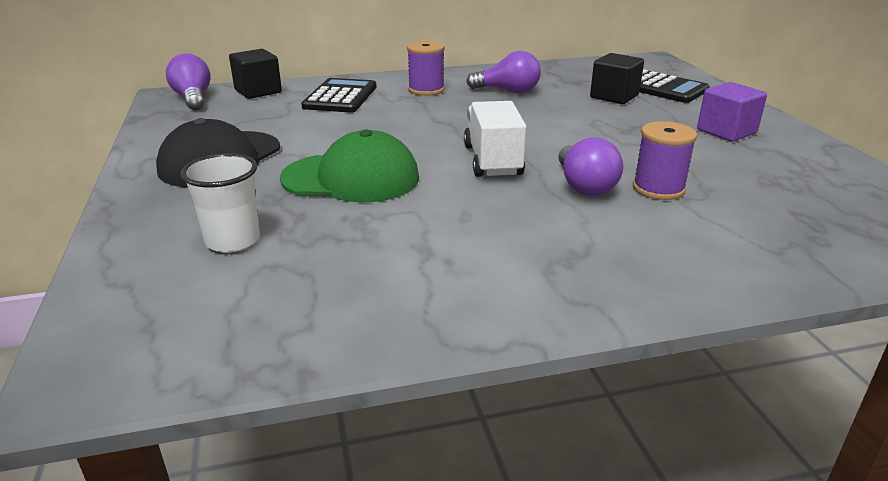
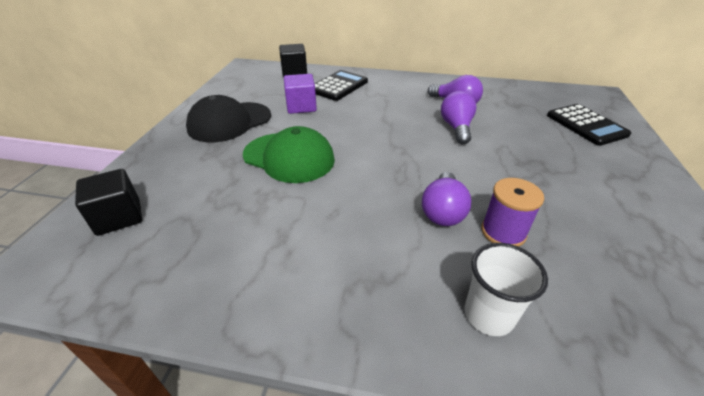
camera: 25 degrees right, 10 degrees up
purple light bulb [166,54,211,110] -> purple light bulb moved to [441,91,476,144]
white cup [180,153,260,253] -> white cup moved to [465,243,548,336]
purple spool [407,41,445,96] -> none
white truck [464,101,526,177] -> none
black cube [590,53,644,104] -> black cube moved to [75,169,142,236]
purple cube [697,82,767,142] -> purple cube moved to [284,74,317,114]

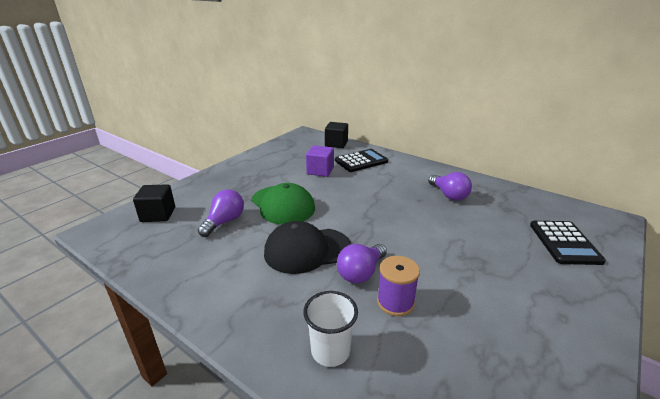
camera: 25 degrees right, 10 degrees down
black cap [186,95,271,142] -> black cap moved to [264,221,351,274]
purple light bulb [441,91,476,144] -> purple light bulb moved to [198,189,244,237]

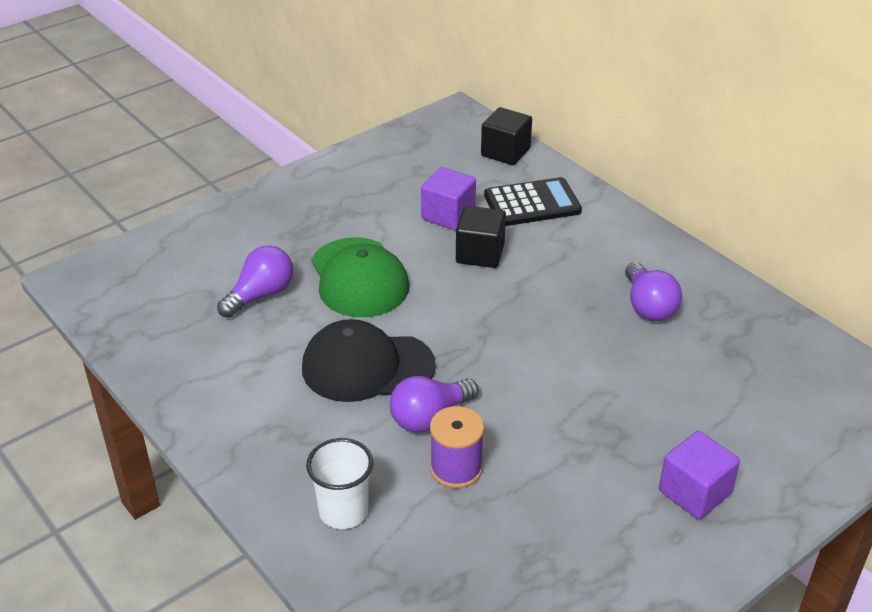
camera: 15 degrees right, 10 degrees up
black cube [133,184,175,222] -> black cube moved to [456,206,506,268]
black calculator [530,221,606,265] -> none
none -> purple cube [659,431,740,519]

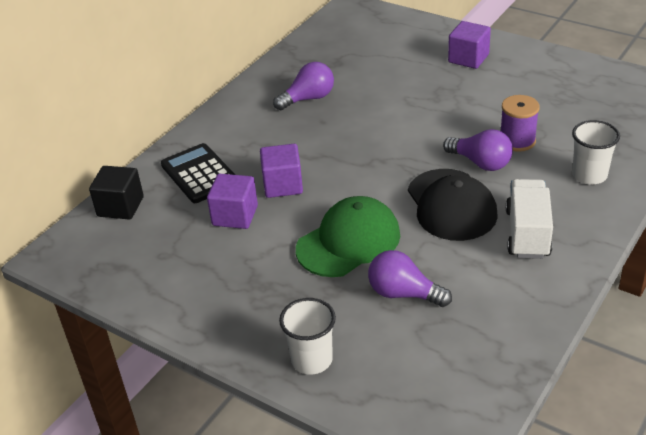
camera: 105 degrees left, 0 degrees up
black cube [456,206,506,268] -> purple cube [260,144,303,198]
none -> white cup [279,298,336,374]
none -> white truck [506,179,553,259]

